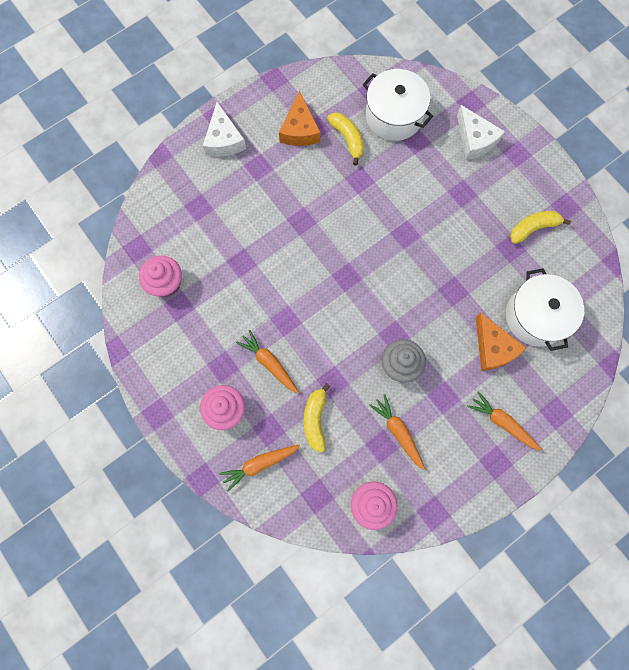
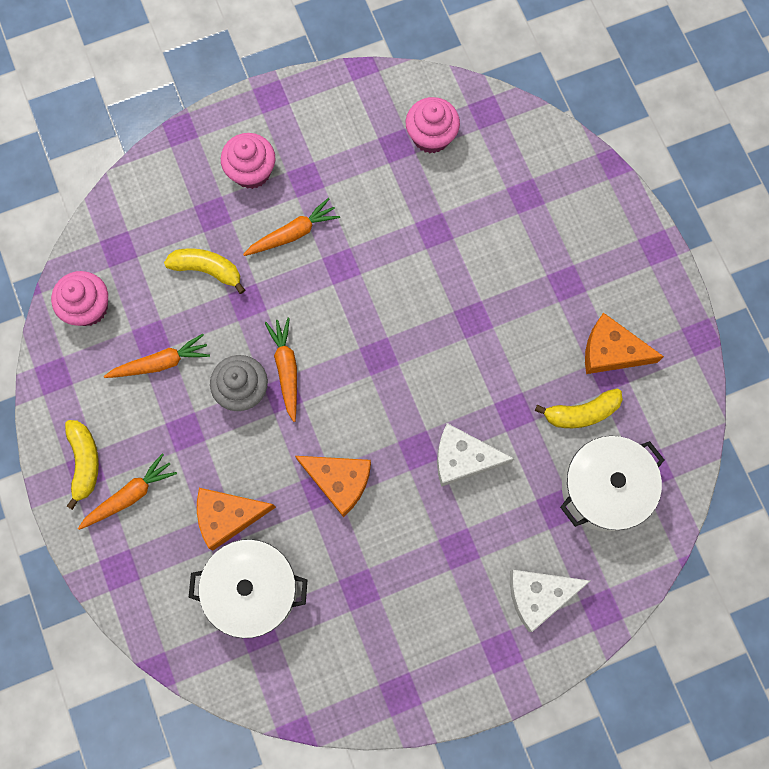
camera: 105 degrees right, 0 degrees up
white cheese [203,102,246,156] -> white cheese moved to [437,423,514,487]
orange carrot [219,444,300,492] -> orange carrot moved to [265,318,297,422]
yellow banana [510,211,571,244] -> yellow banana moved to [65,420,99,510]
none -> orange cheese [295,456,371,517]

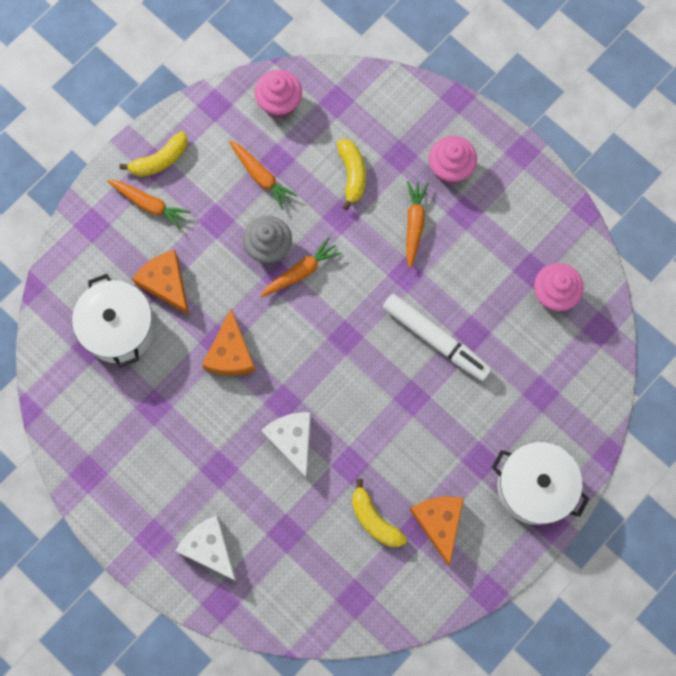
camera: 65 degrees right, 0 degrees up
orange carrot [243,198,340,256] -> orange carrot turned 120 degrees counterclockwise [406,181,429,268]
white pot [560,436,664,532] -> white pot moved to [492,442,589,525]
none -> white marker [383,294,492,381]

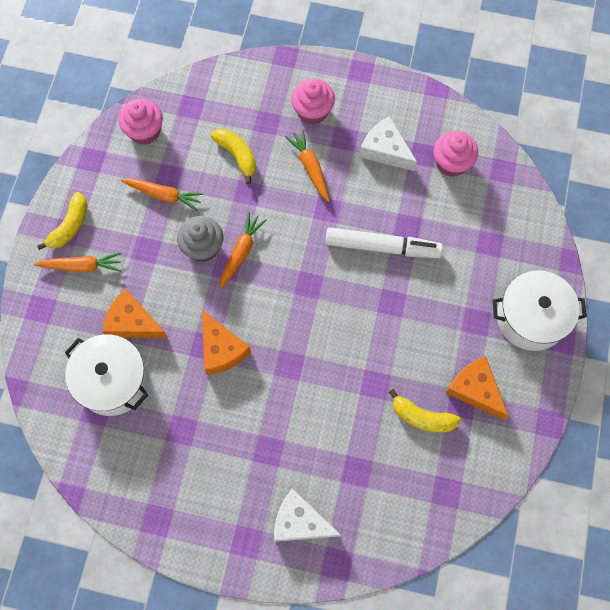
camera: 30 degrees left, 5 degrees down
white cheese [261,412,311,480] -> white cheese moved to [360,116,417,171]

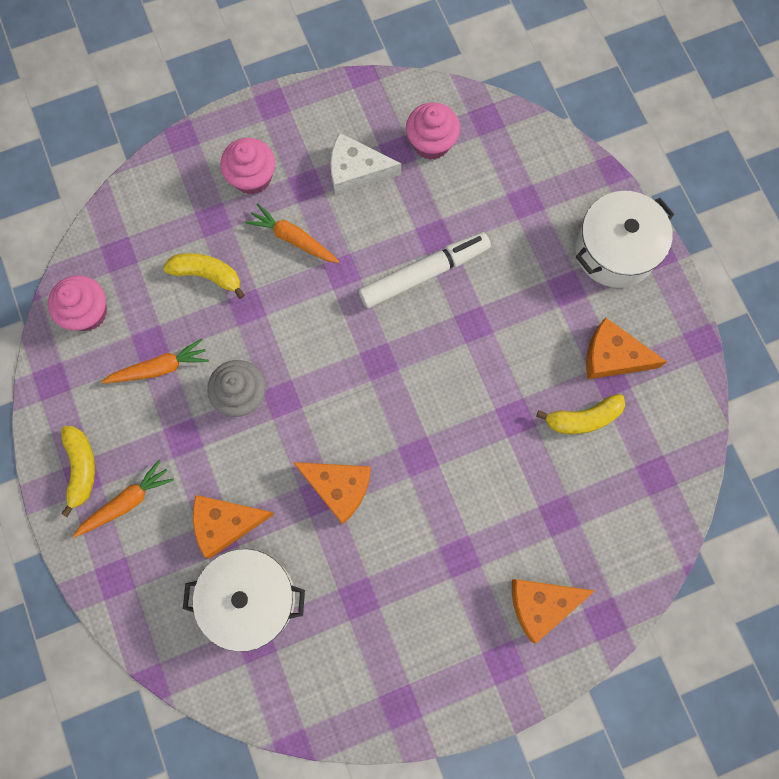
camera: 35 degrees left, 5 degrees up
orange carrot [219,212,267,290] -> none
white cheese [274,489,341,542] -> orange cheese [512,579,594,644]

